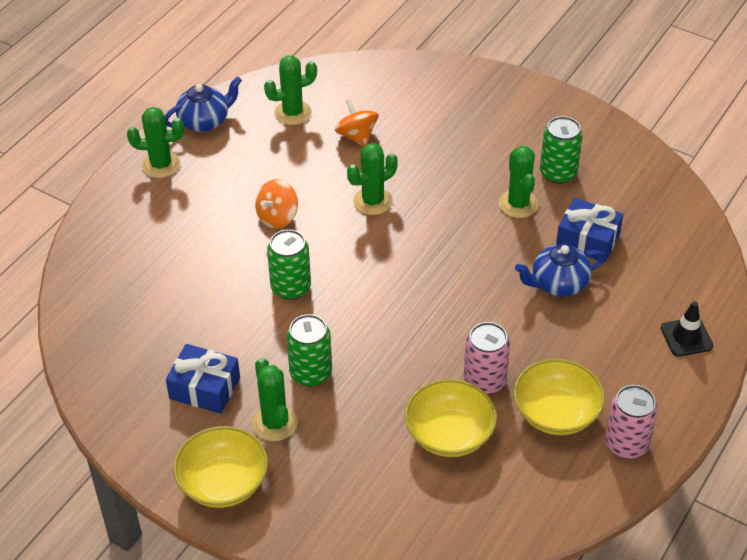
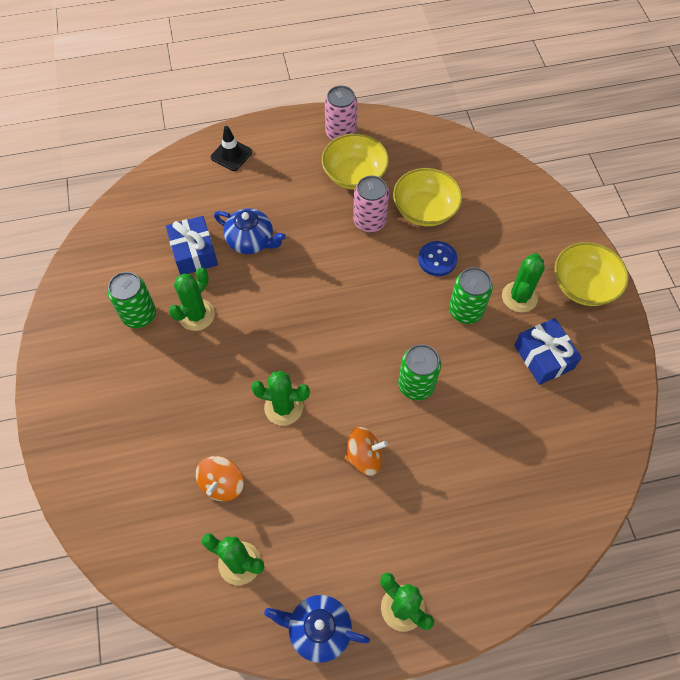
camera: 135 degrees left, 15 degrees up
none -> blue button [418,241,457,276]

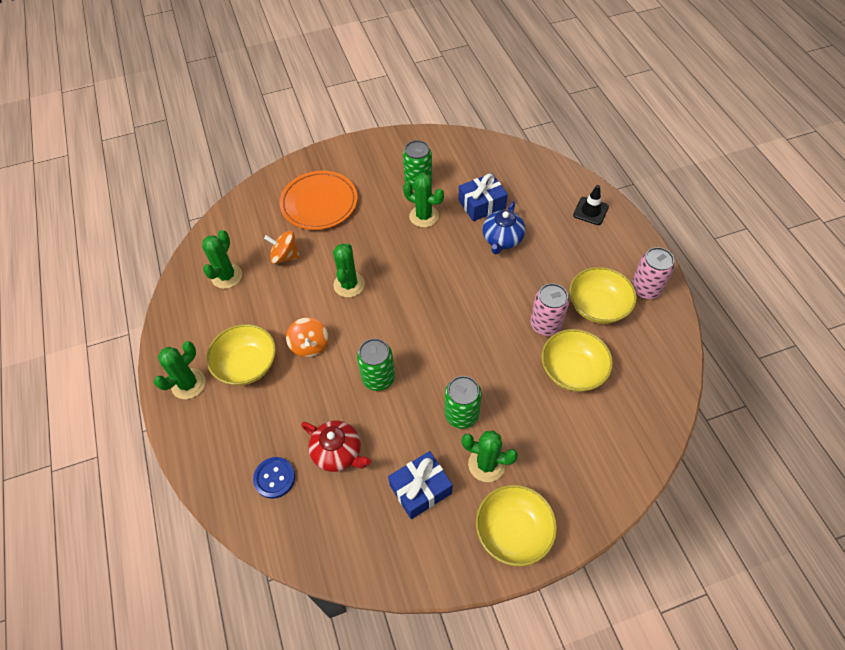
camera: 85 degrees right, 5 degrees down
blue teapot [264,595,370,663] -> none
blue button [418,241,457,276] -> blue button moved to [253,457,295,499]
none -> yellow bowl [206,324,276,385]
none -> orange plate [279,171,358,230]
none -> red teapot [301,421,371,472]

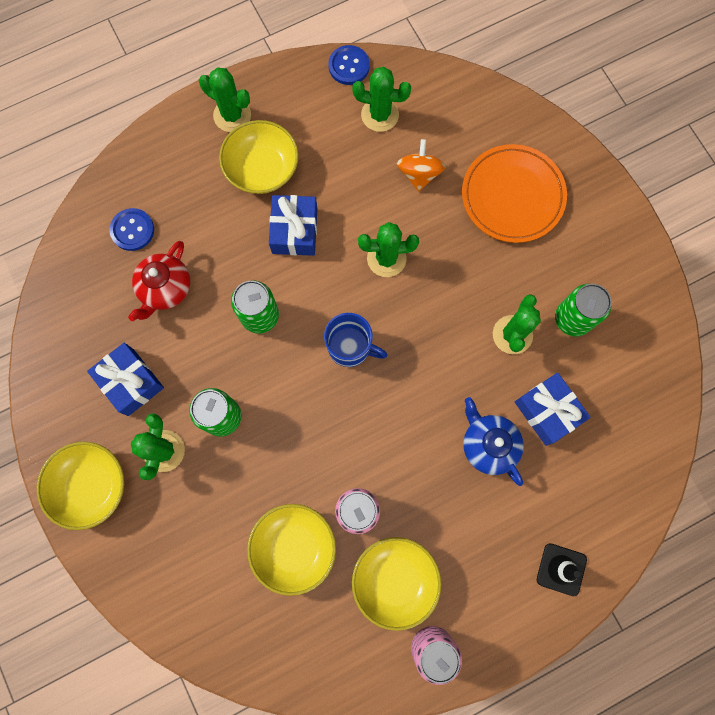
camera: 80 degrees right, 20 degrees up
orange spinning top [286,318,328,357] -> blue gift [269,195,318,256]
blue teapot [482,201,526,254] -> blue teapot turned 45 degrees clockwise [463,397,524,486]
none -> blue mug [324,313,387,367]
none -> blue button [328,45,370,85]

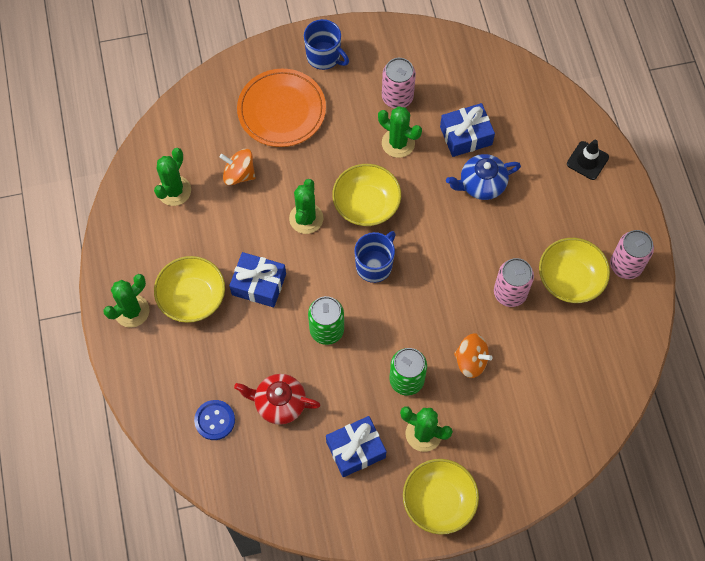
camera: 75 degrees left, 10 degrees down
red teapot [128,241,190,321] -> red teapot turned 150 degrees clockwise [234,374,320,425]
yellow bowl [247,504,336,596] -> yellow bowl moved to [332,164,401,226]
blue button [328,45,370,85] -> none
green can [555,284,612,336] -> pink can [382,58,416,109]
none -> blue mug [304,19,349,70]
none -> orange spinning top [454,333,492,378]

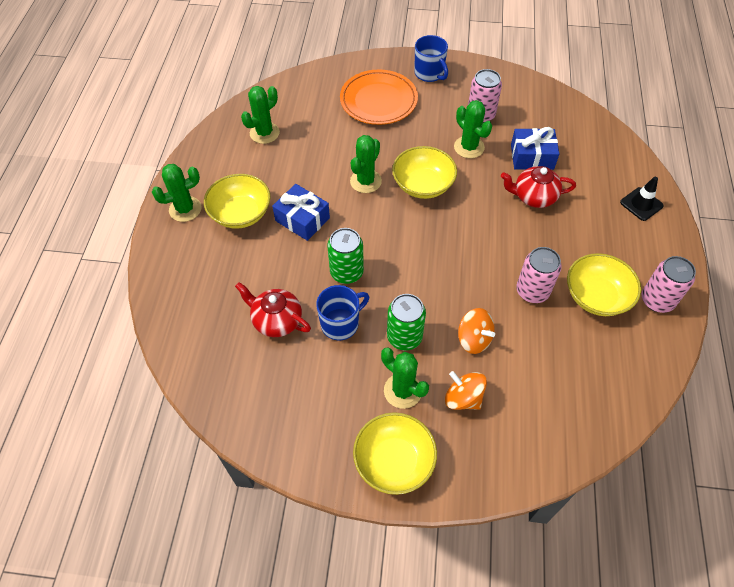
camera: 20 degrees right, 10 degrees down
blue button [194,400,235,440] -> none
orange spinning top [220,149,255,185] -> orange spinning top moved to [445,371,487,410]
blue gift [326,416,386,477] -> none
blue mug [354,231,396,283] -> blue mug moved to [316,285,369,340]
blue teapot [446,154,521,200] -> red teapot [501,166,576,208]

